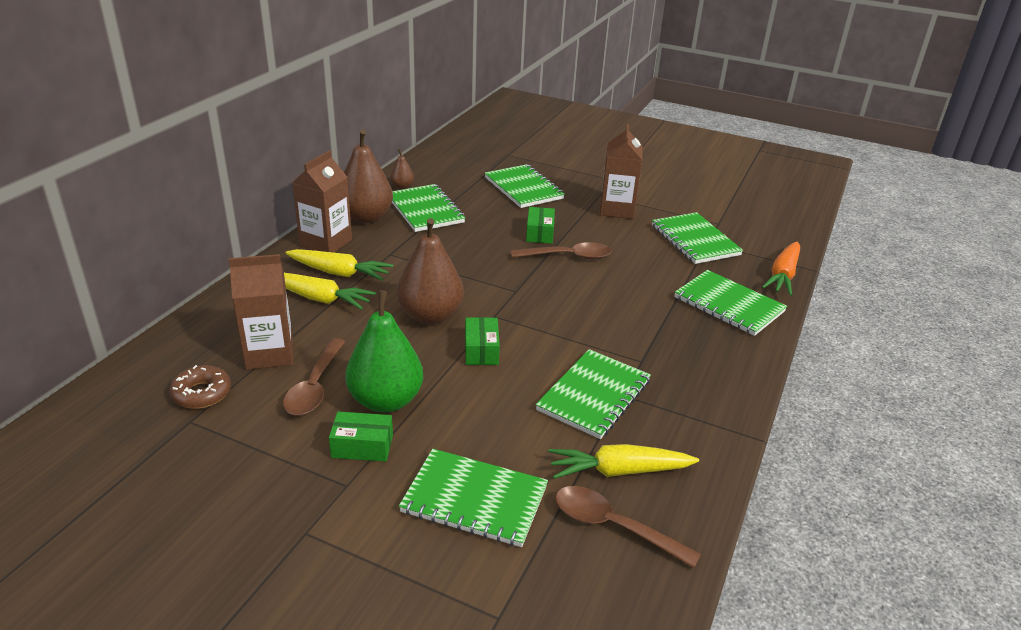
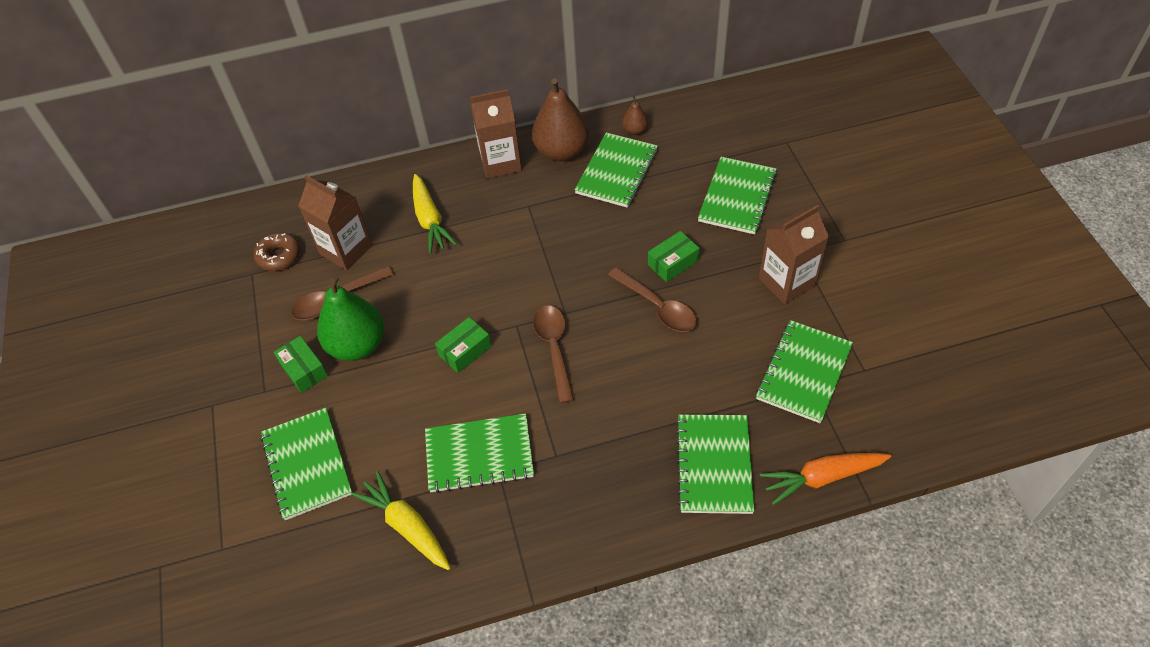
camera: 55 degrees right, 20 degrees up
yellow carrot [285,249,393,281] -> none
brown pear [397,218,464,324] -> none
brown spoon [555,486,701,568] -> brown spoon moved to [533,306,574,403]

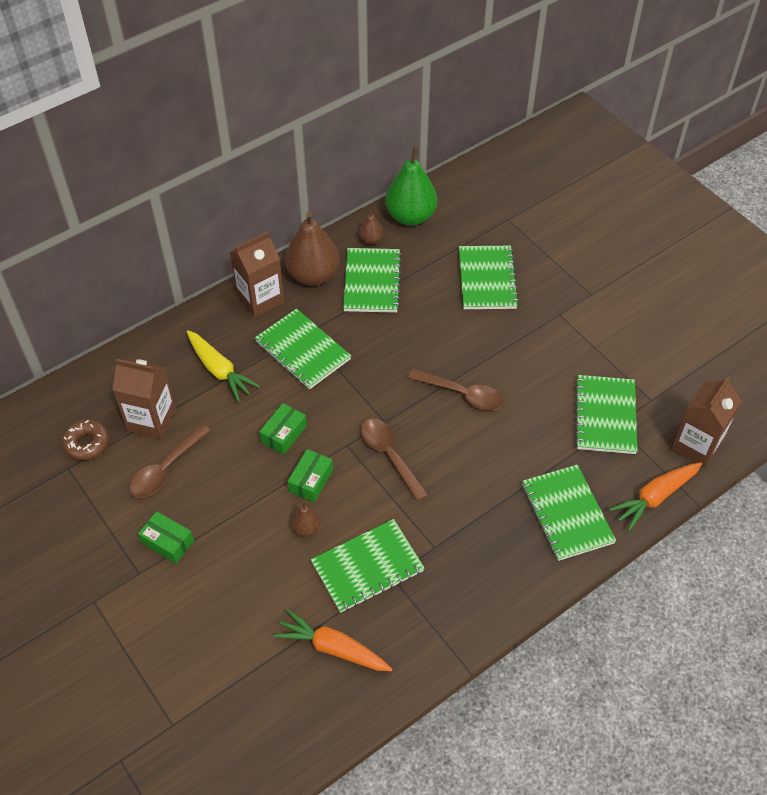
camera: 25 degrees left, 0 degrees up
green notebook [260,408,352,520] -> green notebook moved to [255,308,351,389]
green pear [317,274,384,361] -> green pear moved to [385,147,437,226]
yellow carrot [351,471,451,570] -> orange carrot [274,609,392,671]
green box [648,231,700,282] -> green box moved to [259,403,307,455]
brown carton [759,205,829,304] -> brown carton moved to [671,376,741,468]
none -> brown pear [291,501,320,536]

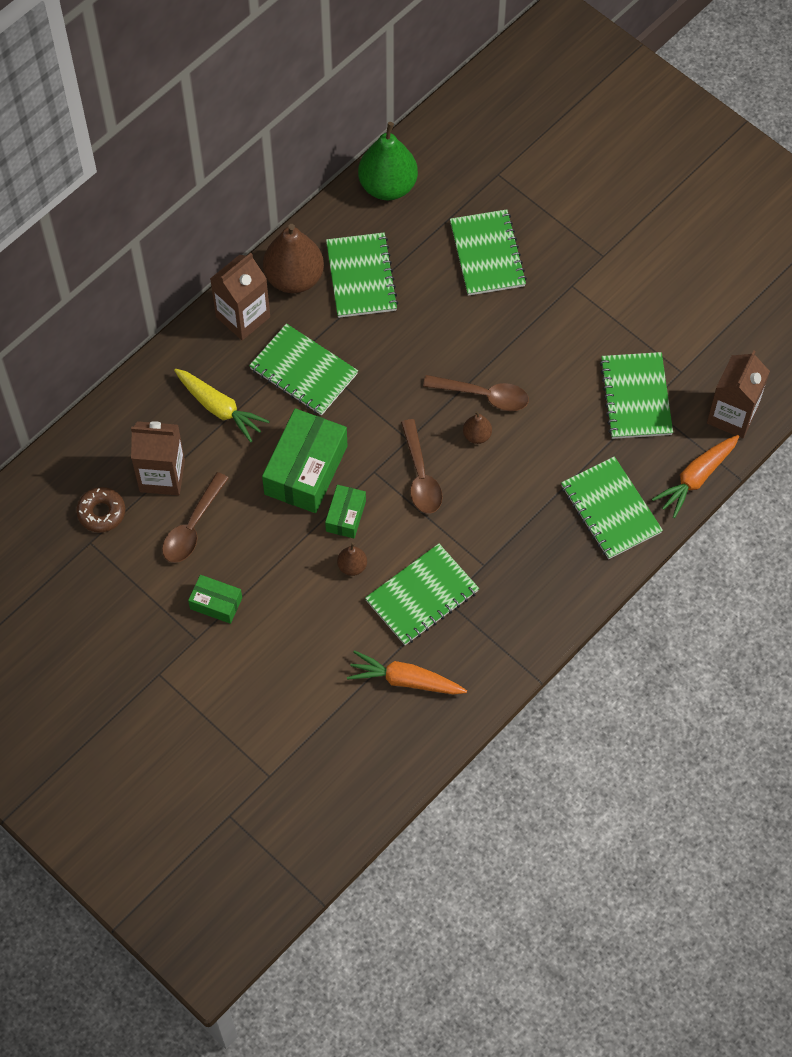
camera: 10 degrees left, 10 degrees up
green box [259,403,307,455] -> green box [262,408,348,513], size x1.90
brown pear [359,209,383,244] -> brown pear moved to [463,411,492,444]
brown spoon [361,419,428,502] -> brown spoon turned 150 degrees counterclockwise [401,419,443,514]

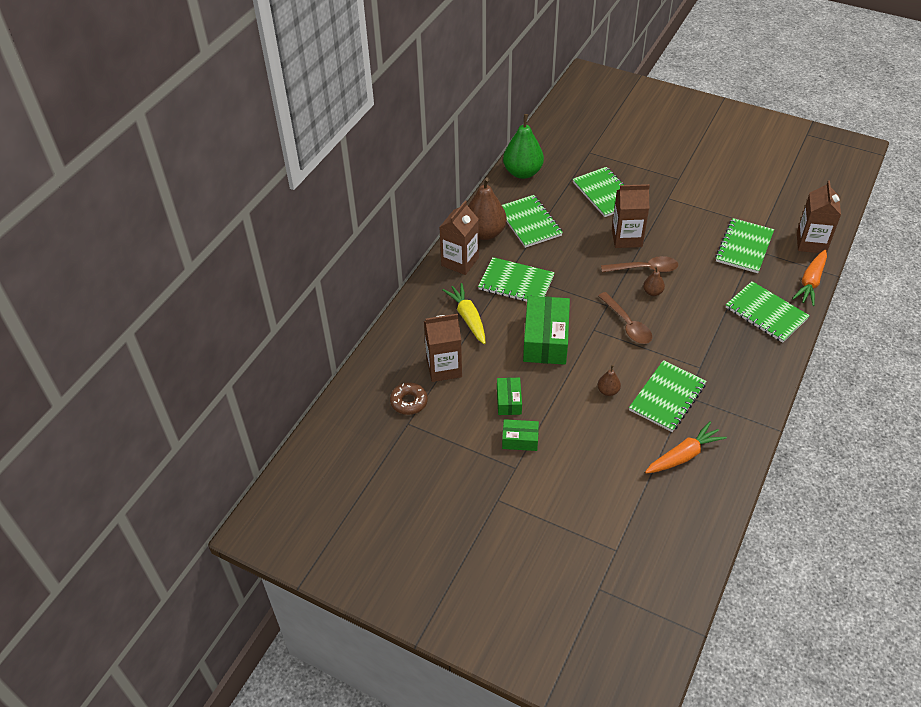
camera: 15 degrees left, 15 degrees down
brown spoon [162,472,229,563] -> none
yellow carrot [174,369,270,442] -> yellow carrot turned 135 degrees counterclockwise [443,283,485,344]
green box [325,485,366,538] -> green box moved to [497,378,522,415]
orange carrot [347,650,467,695] -> orange carrot turned 150 degrees clockwise [645,421,727,474]
green notebook [600,352,673,439] -> green notebook turned 45 degrees clockwise [715,218,774,273]
none -> brown carton [612,184,650,248]

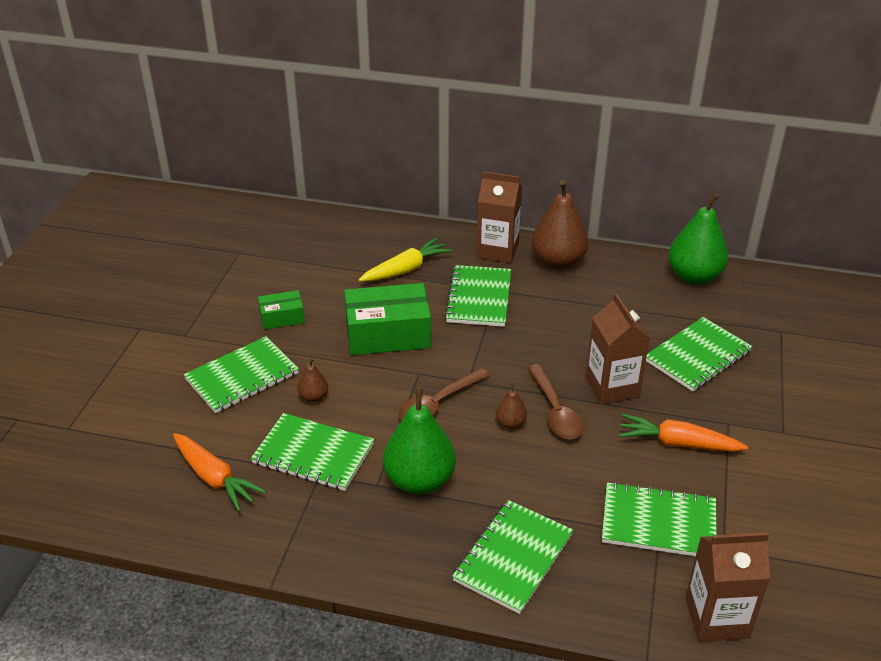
camera: 75 degrees right, 10 degrees down
brown donut [390,383,428,415] -> none
brown carton [424,314,462,382] -> none
green notebook [502,195,563,248] -> green notebook moved to [184,336,299,413]
green box [502,419,539,451] -> none
orange carrot [792,250,827,306] -> orange carrot moved to [619,414,748,452]
none -> green pear [383,387,456,494]

